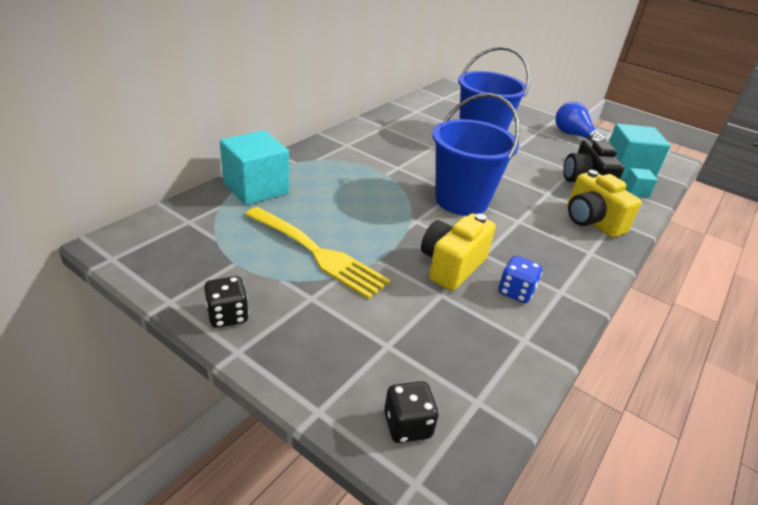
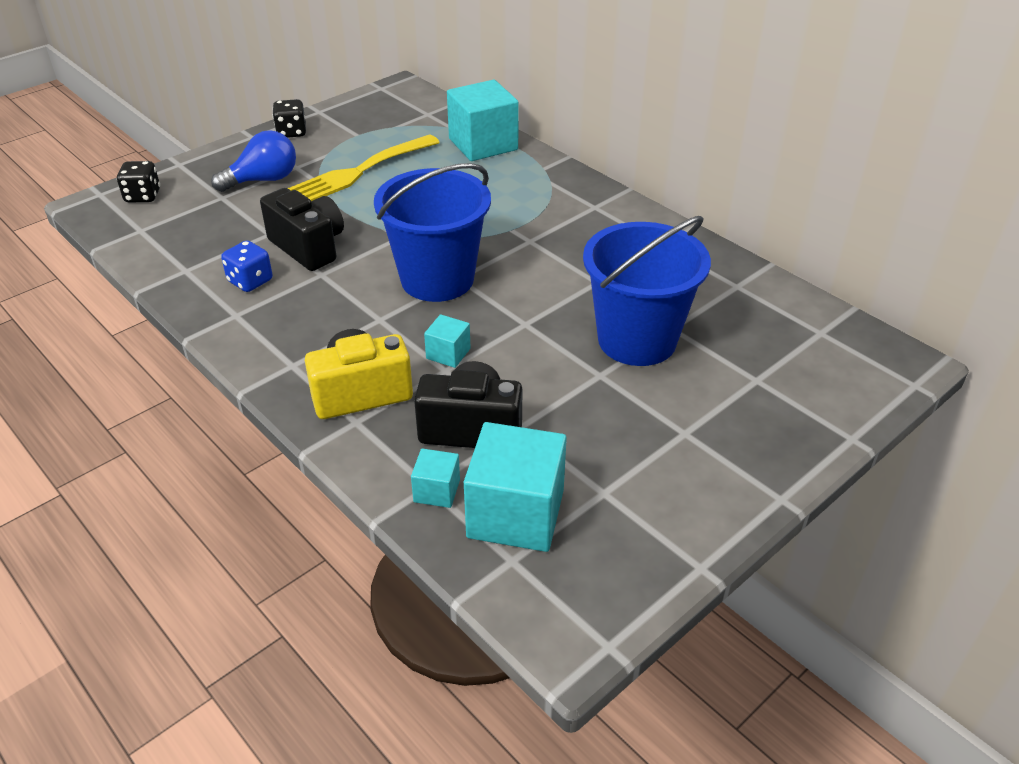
camera: 105 degrees right, 5 degrees up
yellow camera [421,213,496,291] -> black camera [260,188,344,271]
blue light bulb [555,102,606,142] -> blue light bulb moved to [211,130,296,192]
none -> turquoise cube [424,314,471,368]

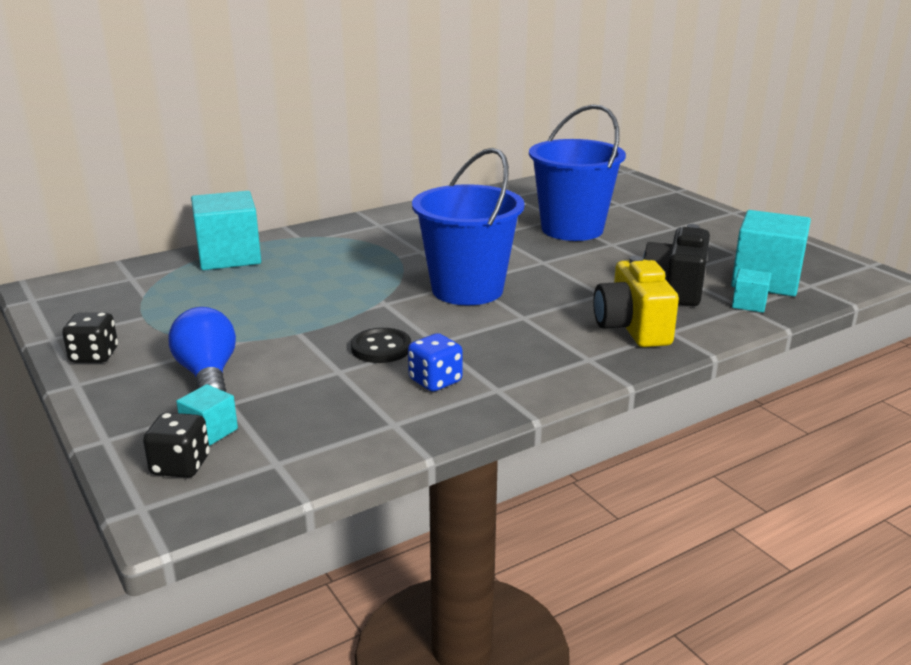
camera: 80 degrees left, 15 degrees down
black camera [260,188,344,271] -> black button [351,328,411,363]
yellow fork [288,134,440,201] -> none
turquoise cube [424,314,471,368] -> turquoise cube moved to [176,384,238,446]

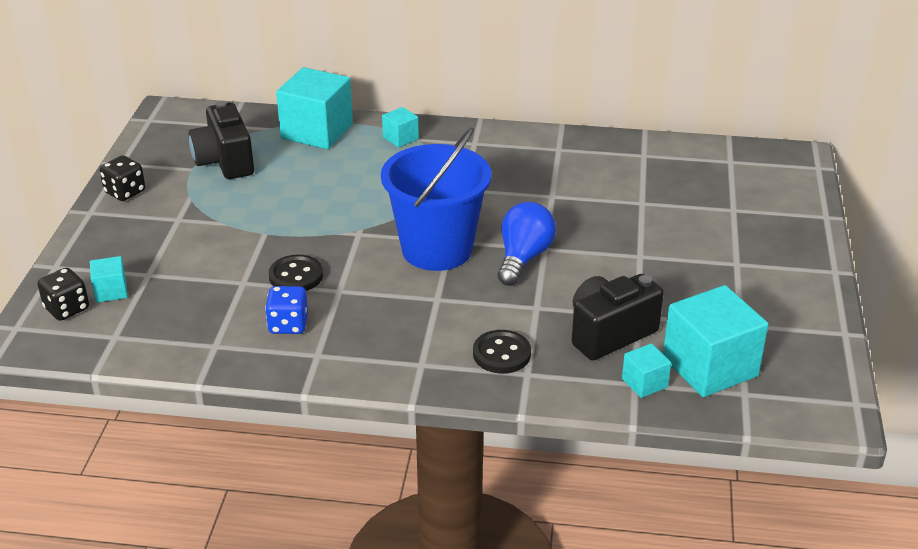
camera: 40 degrees right, 10 degrees up
blue light bulb [168,307,236,392] -> blue light bulb moved to [498,202,556,286]
blue bucket [529,104,626,241] -> none
yellow camera [593,256,679,347] -> black button [473,330,531,374]
none -> black camera [189,101,254,179]
none -> turquoise cube [382,107,419,148]

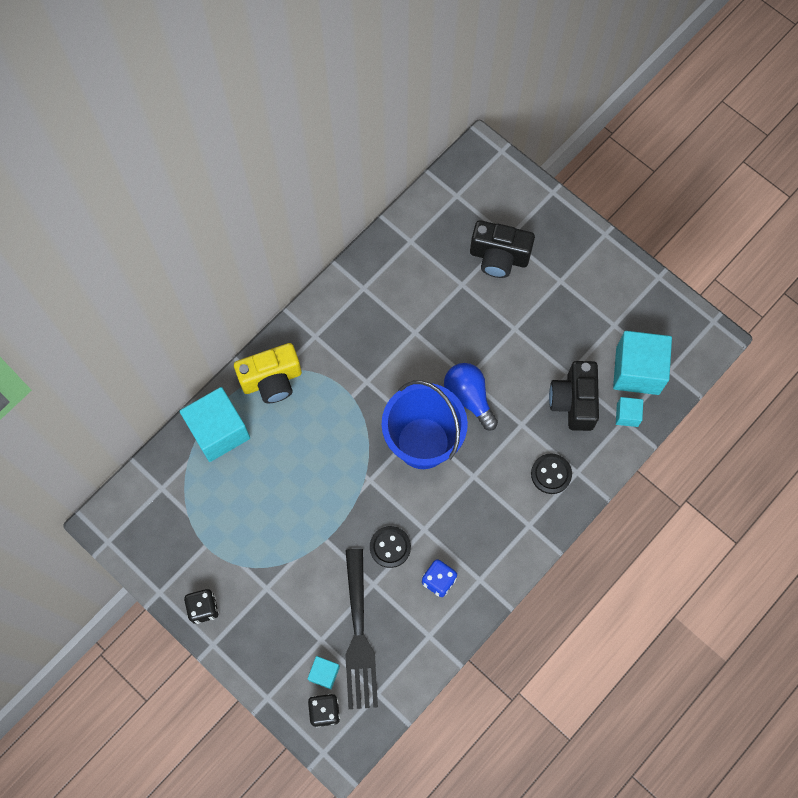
camera: 55 degrees left, 35 degrees up
black camera [189,101,254,179] -> black camera moved to [470,220,535,278]
turquoise cube [382,107,419,148] -> yellow camera [234,343,302,403]
none -> black fork [345,549,378,709]

